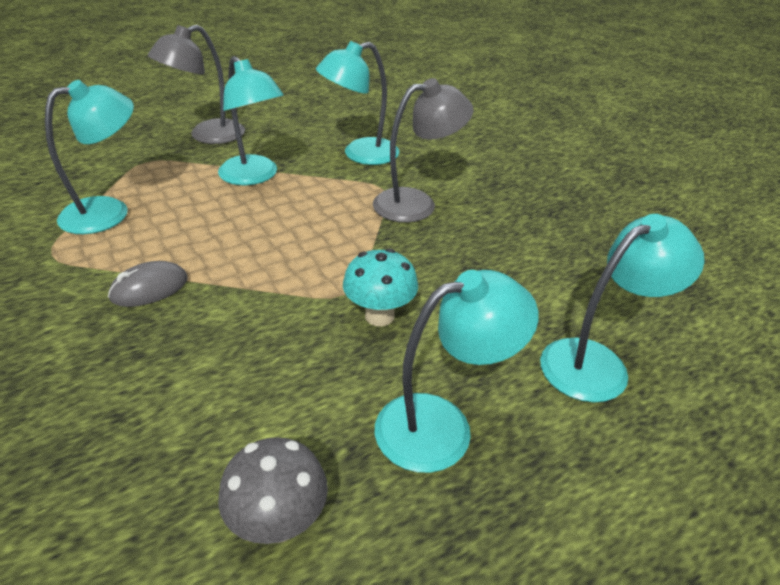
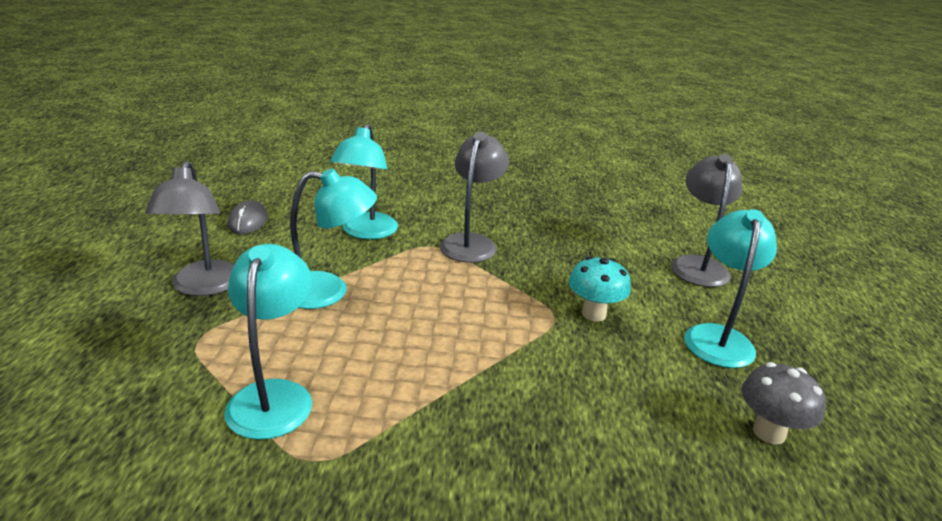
camera: 55 degrees left, 10 degrees down
grey mouse [108,261,188,307] -> grey mouse moved to [228,200,268,234]
turquoise lamp [540,214,704,402] -> grey lamp [671,154,742,287]

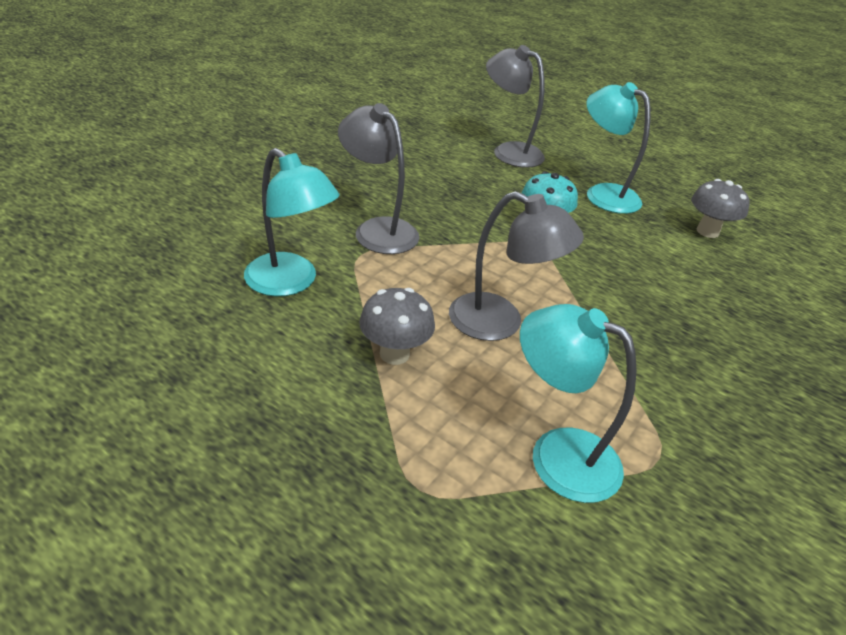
camera: 60 degrees left, 10 degrees up
grey lamp [145,161,234,296] -> grey lamp moved to [449,191,584,341]
grey mouse [228,200,268,234] -> none
turquoise lamp [290,169,377,309] -> grey mushroom [359,288,435,365]

